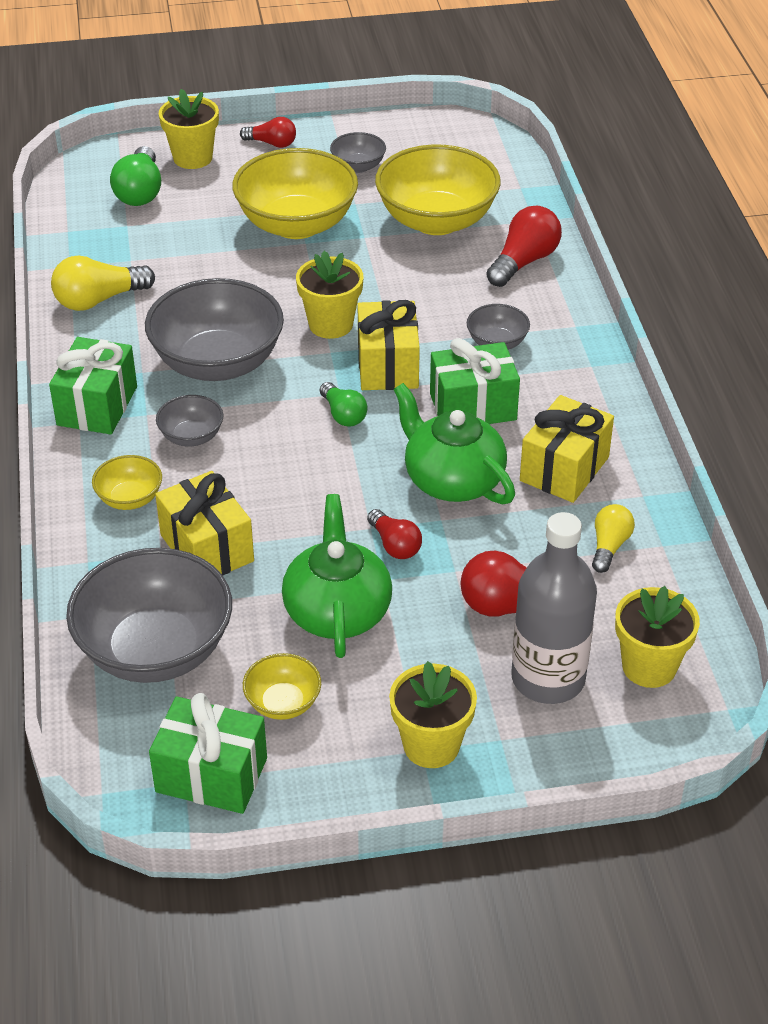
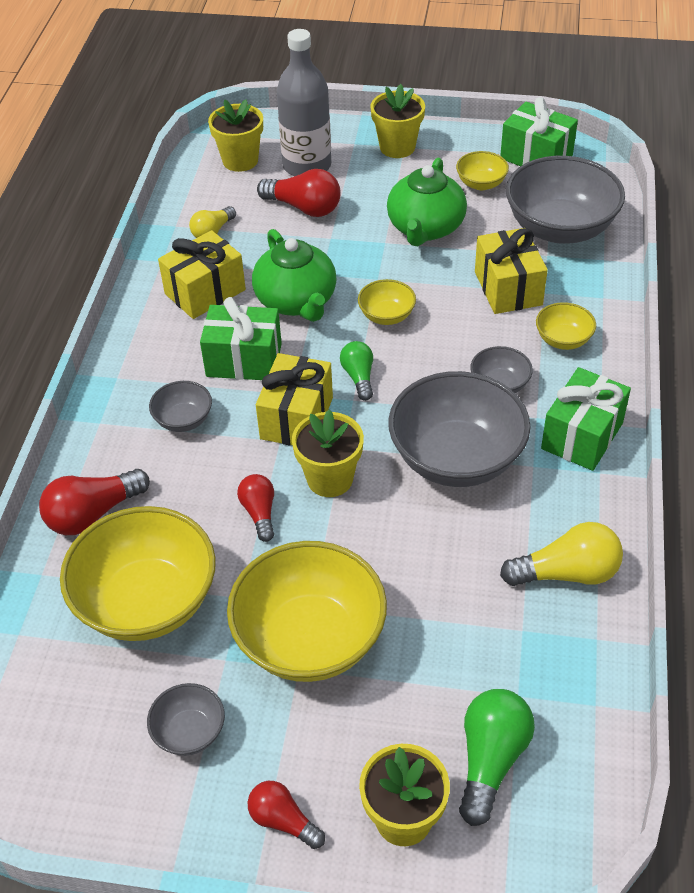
camera: 160 degrees left, 5 degrees up
red light bulb [367,509,422,559] -> red light bulb moved to [237,474,274,542]
none -> yellow bowl [358,279,416,325]

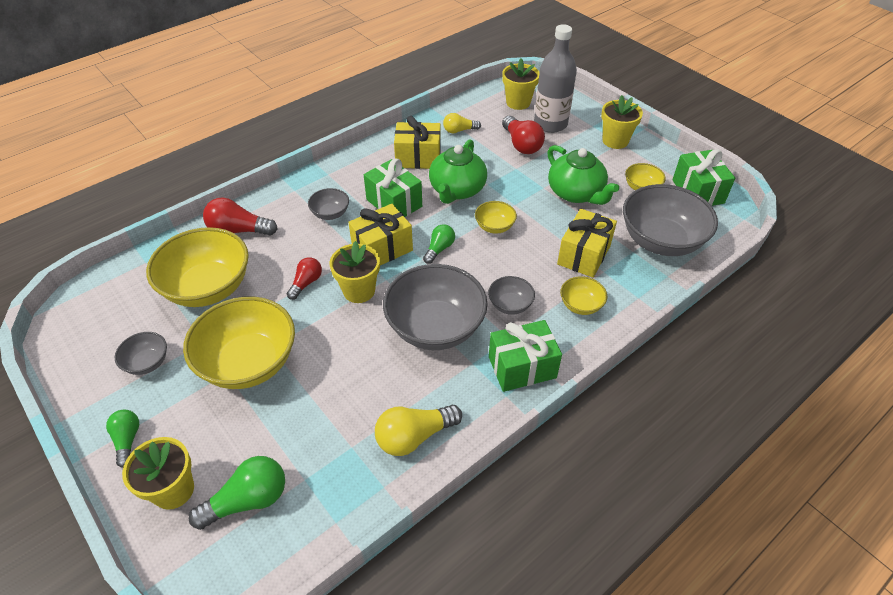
camera: 40 degrees right, 0 degrees up
red light bulb [248,781,325,849] -> green light bulb [106,410,139,468]
green teapot [387,158,467,246] -> green teapot turned 90 degrees counterclockwise [547,145,619,205]
yellow light bulb [500,522,623,586] -> yellow light bulb turned 120 degrees clockwise [375,405,462,456]

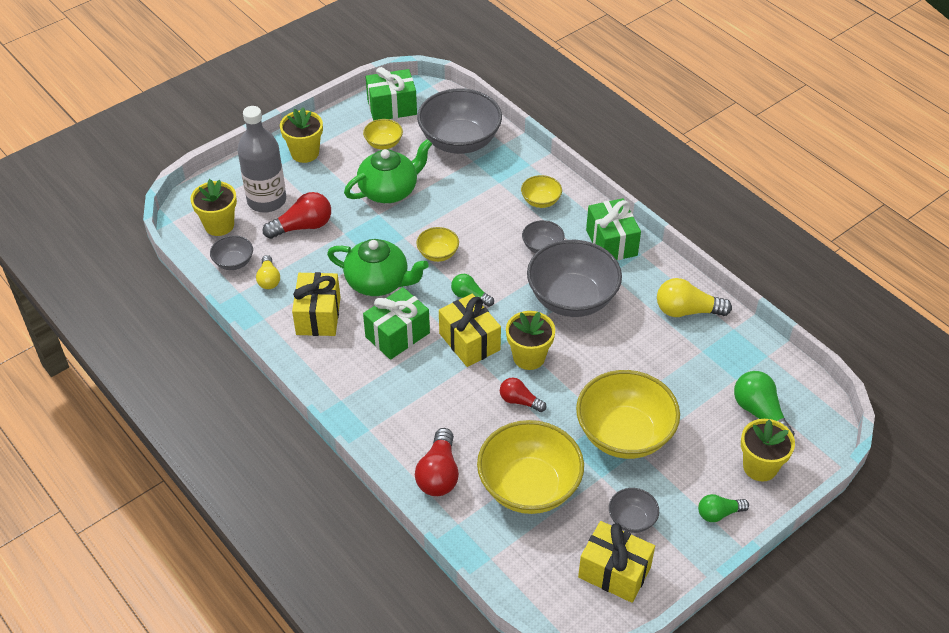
camera: 90 degrees left, 0 degrees up
grey bowl [308,188,349,220] -> grey bowl moved to [210,235,253,270]
yellow light bulb [375,405,462,456] -> yellow light bulb turned 120 degrees clockwise [657,278,732,317]
yellow gift [557,209,617,278] -> yellow gift moved to [578,521,655,603]

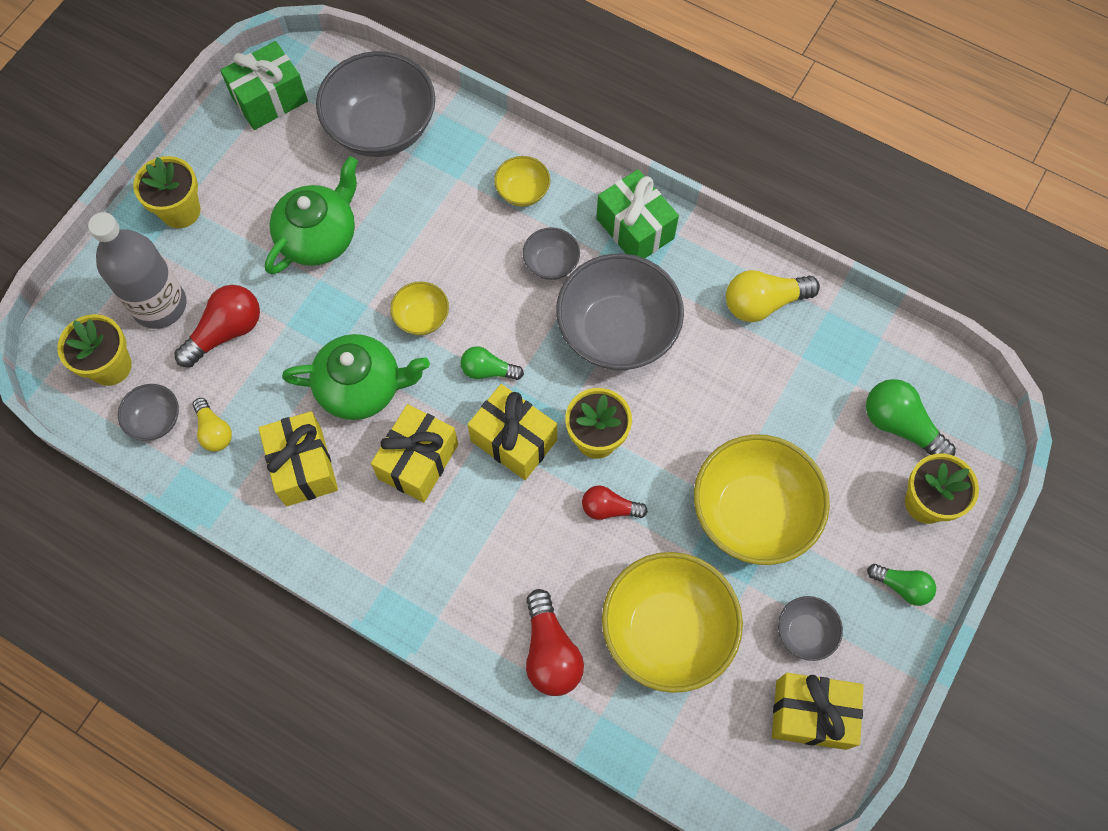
camera: 20 degrees left, 20 degrees up
yellow bowl [363,119,403,149] -> none
green gift [363,287,430,360] -> yellow gift [371,404,458,503]
green light bulb [698,494,749,522] -> green light bulb turned 120 degrees counterclockwise [867,564,936,606]

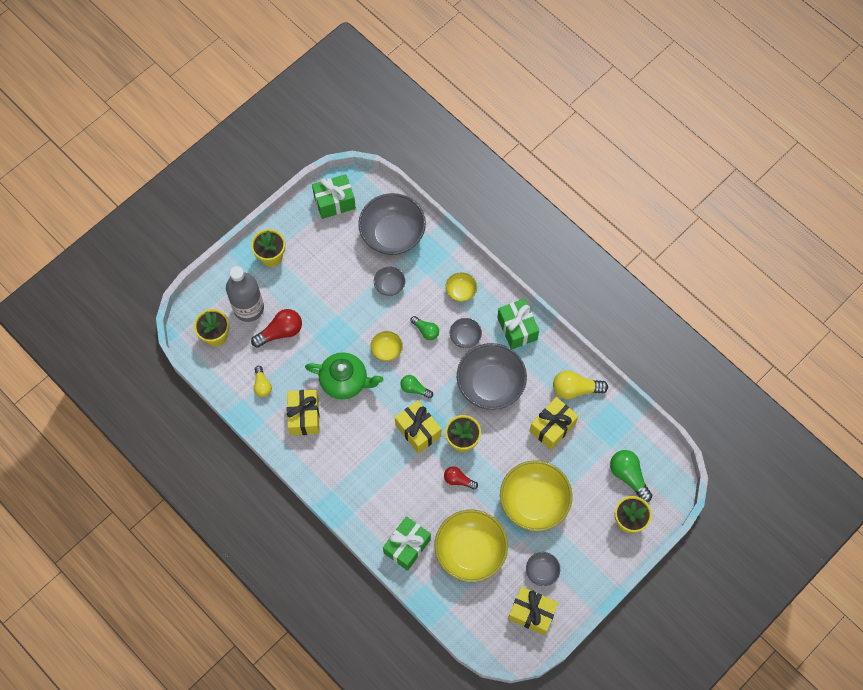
camera: 15 degrees right, 0 degrees up
grey bowl [118,384,179,441] -> grey bowl moved to [374,266,405,296]
green teapot [265,156,358,274] -> none
yellow gift [371,404,458,503] -> yellow gift moved to [529,397,578,450]
red light bulb [526,589,584,696] -> green gift [383,516,431,571]
green light bulb [867,564,936,606] -> green light bulb moved to [410,316,439,340]

